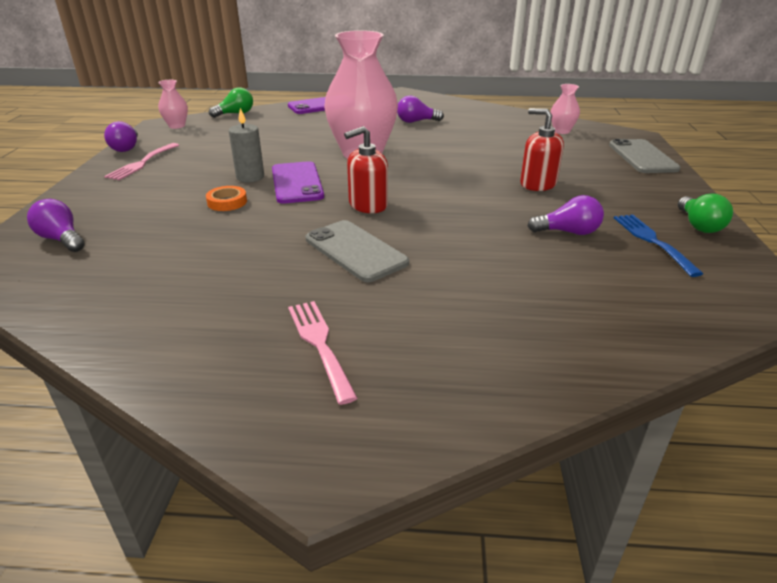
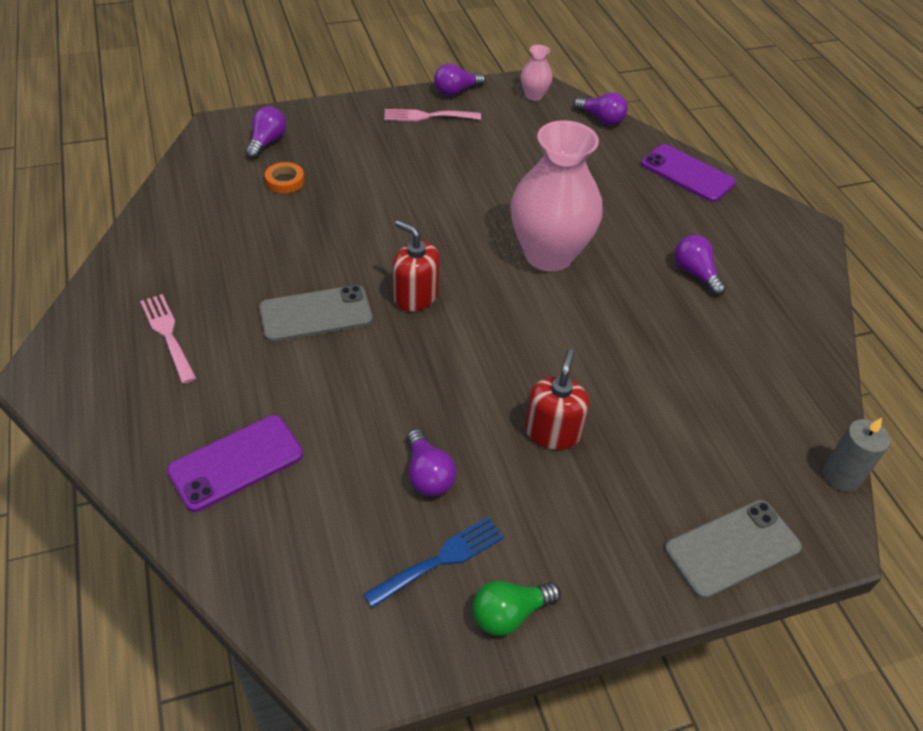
camera: 65 degrees right, 15 degrees up
orange tape [206,186,247,211] -> orange tape moved to [265,162,304,193]
green light bulb [209,87,253,118] -> purple light bulb [573,92,628,125]
grey candle [229,108,264,182] -> grey candle moved to [823,418,891,491]
purple phone [272,161,324,204] -> purple phone moved to [167,415,303,512]
pink fork [288,301,358,405] -> pink fork turned 75 degrees counterclockwise [140,294,197,384]
grey phone [306,220,409,282] -> grey phone turned 45 degrees clockwise [259,285,373,342]
pink vase [550,84,580,134] -> none

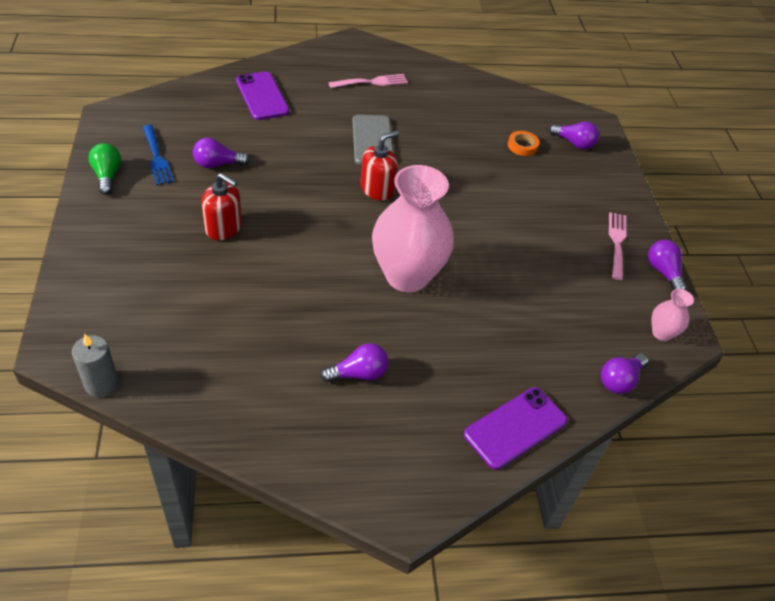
camera: 100 degrees right, 0 degrees up
grey phone [665,500,802,599] -> none

